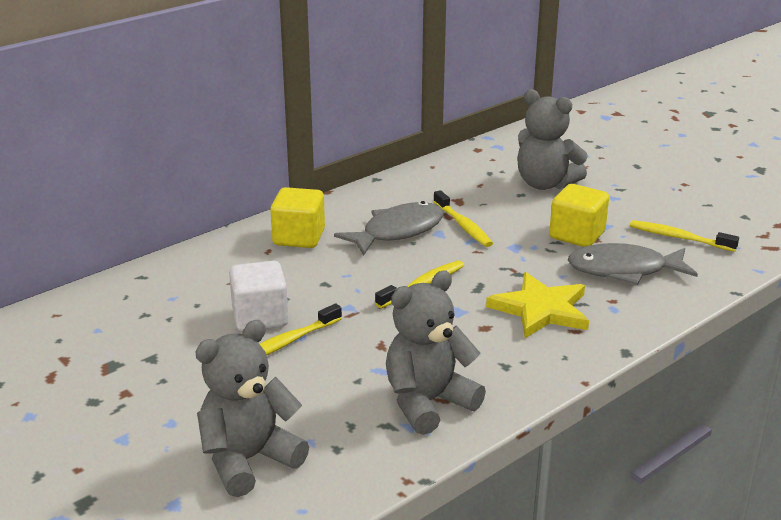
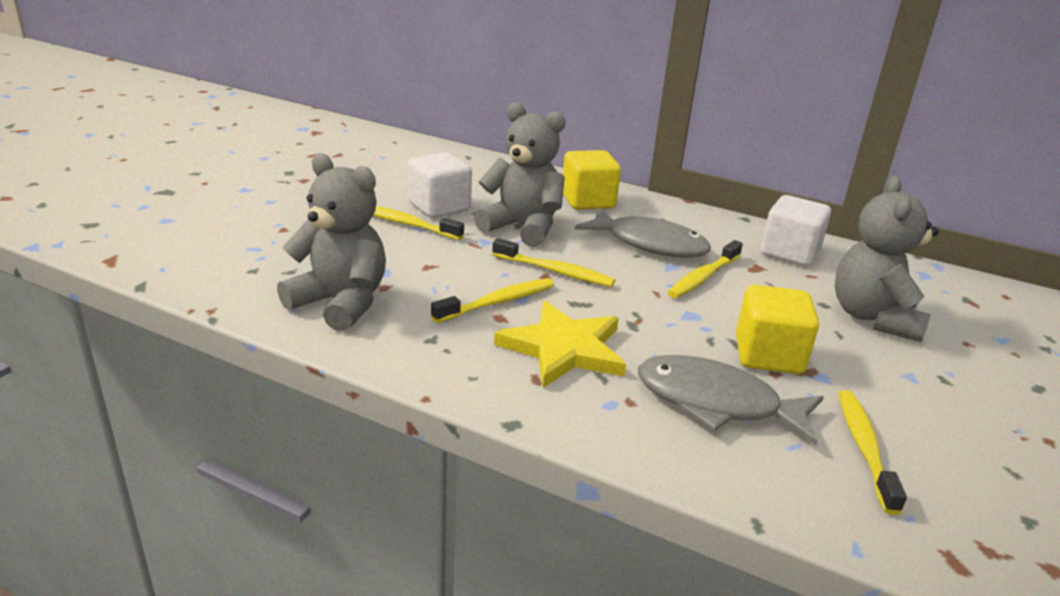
camera: 65 degrees right, 0 degrees up
grey teddy bear [195,320,309,497] -> grey teddy bear moved to [474,102,566,247]
grey fish [568,243,698,285] -> grey fish turned 45 degrees counterclockwise [638,355,824,445]
none -> yellow toothbrush [431,278,554,323]
none -> white cube [761,195,831,266]

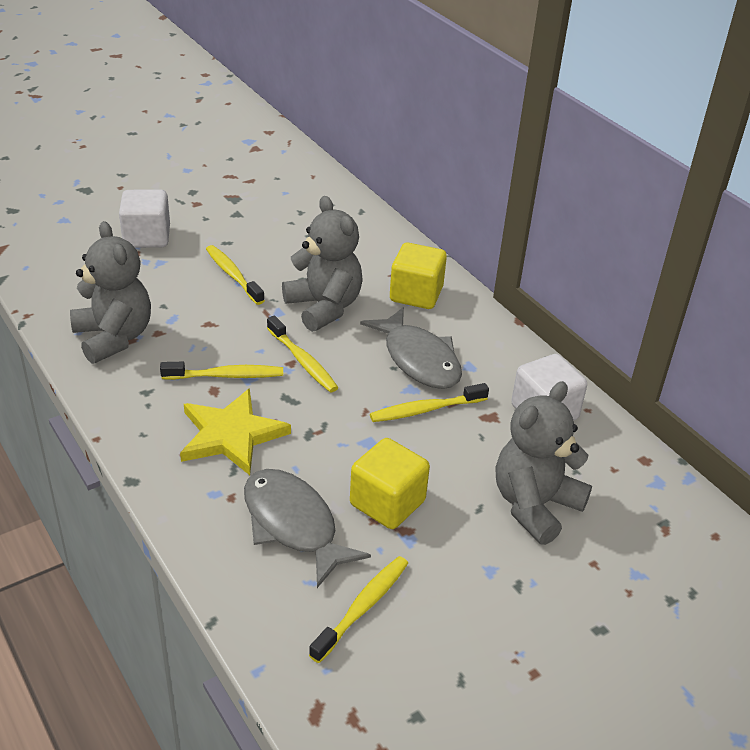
camera: 30 degrees right, 10 degrees up
white cube [408,152,472,218] -> white cube moved to [119,189,170,248]

